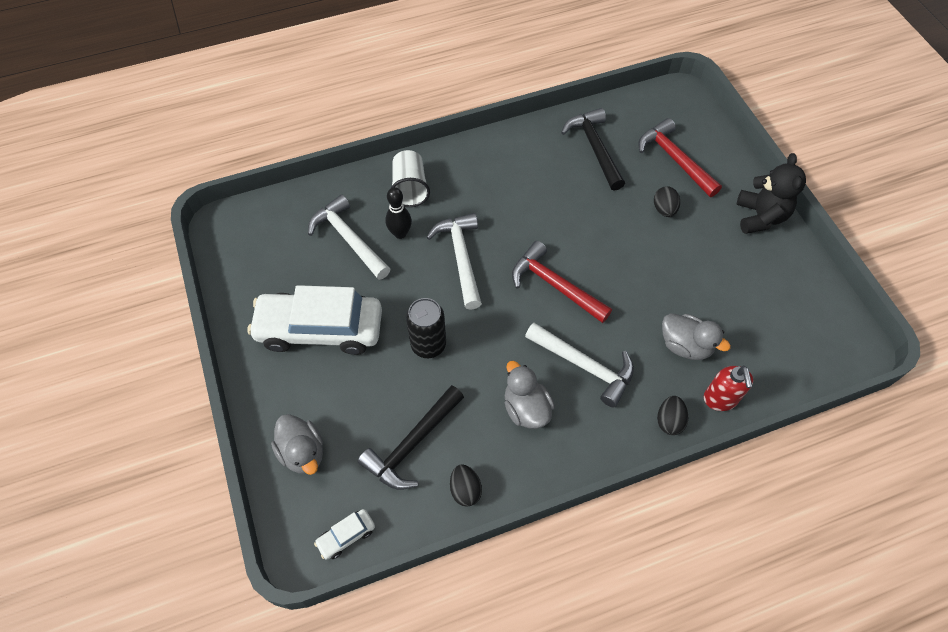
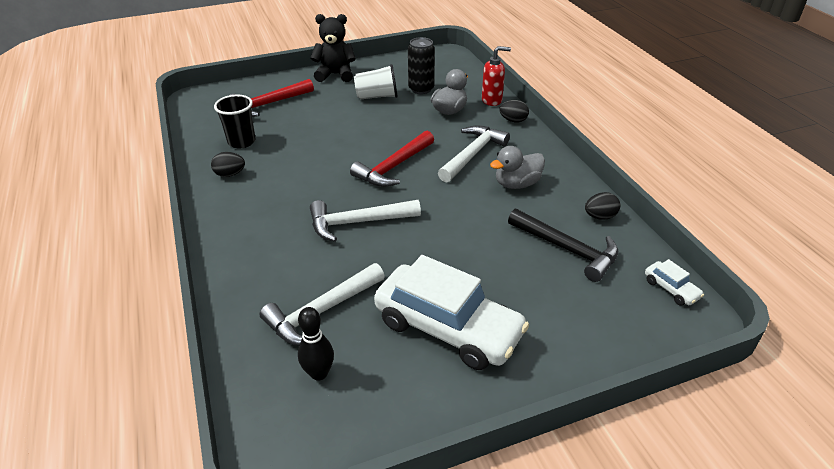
camera: 90 degrees left, 20 degrees down
white car [248,285,382,355] -> white car turned 60 degrees counterclockwise [374,255,529,370]
grey duck [271,414,323,475] -> none
black bowling pin [385,187,412,239] -> black bowling pin moved to [298,307,334,380]
white cup [391,150,430,207] -> white cup moved to [354,64,398,99]
black can [406,298,446,358] -> black can moved to [408,37,435,94]
black hammer [561,108,625,191] -> black cup [214,95,256,149]
black egg [654,186,680,217] -> black egg moved to [211,152,245,177]

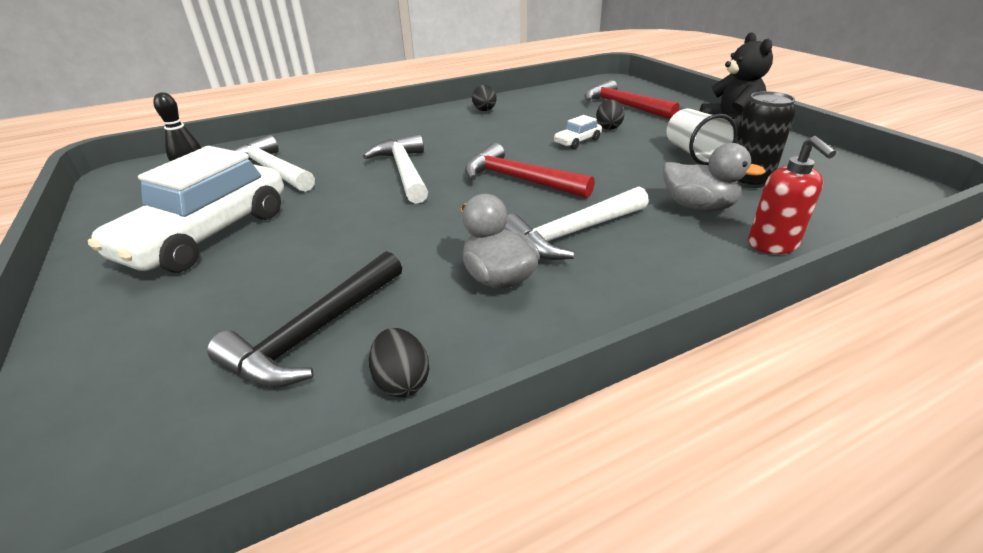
camera: 85 degrees right, 5 degrees down
black cup [214,95,256,149] -> none
white hammer [438,125,510,182] -> white hammer turned 120 degrees clockwise [504,187,649,260]
black egg [499,100,529,123] -> black egg moved to [596,99,624,130]
white car [645,259,704,306] -> white car moved to [554,115,602,149]

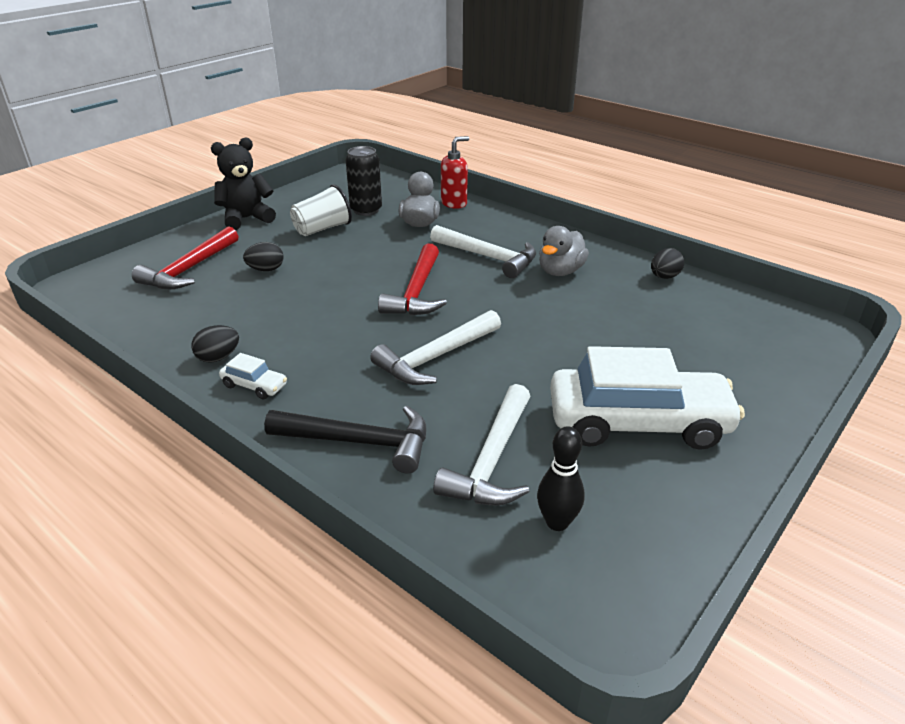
camera: 115 degrees left, 0 degrees up
black hammer [207,251,402,388] -> black hammer moved to [264,406,426,474]
white car [554,115,602,149] -> white car moved to [219,353,287,399]

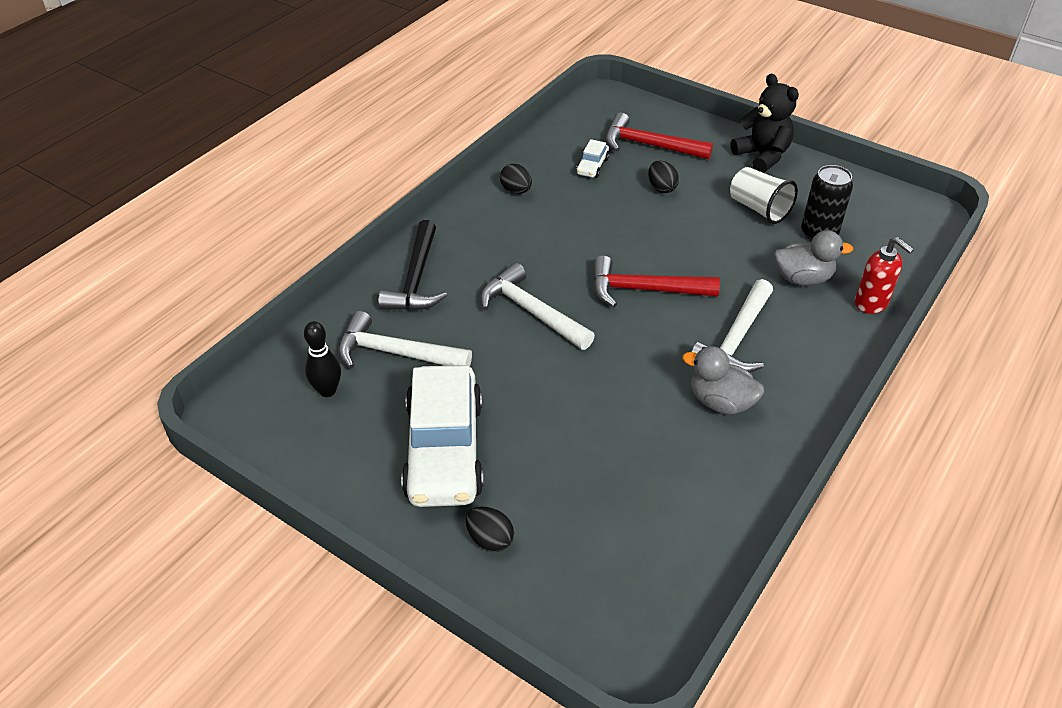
camera: 85 degrees right, 10 degrees up
white car [219,353,287,399] -> white car moved to [576,139,609,178]
black egg [651,248,684,279] -> black egg moved to [466,507,514,552]

